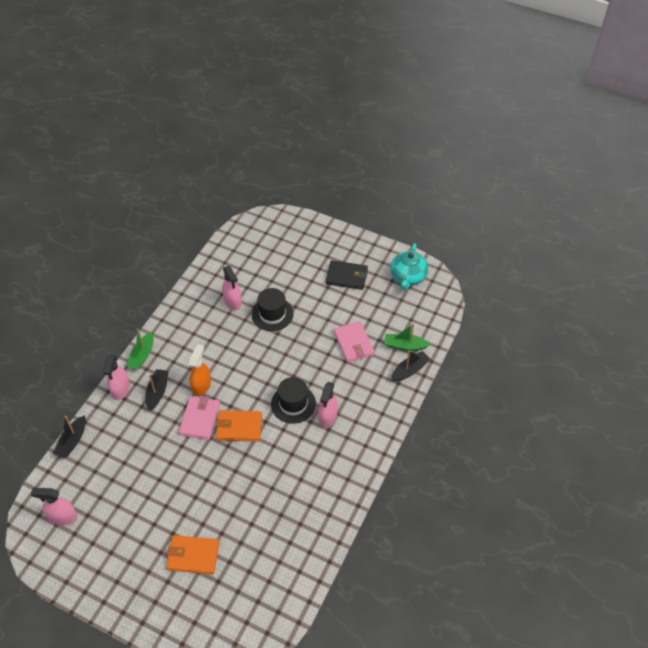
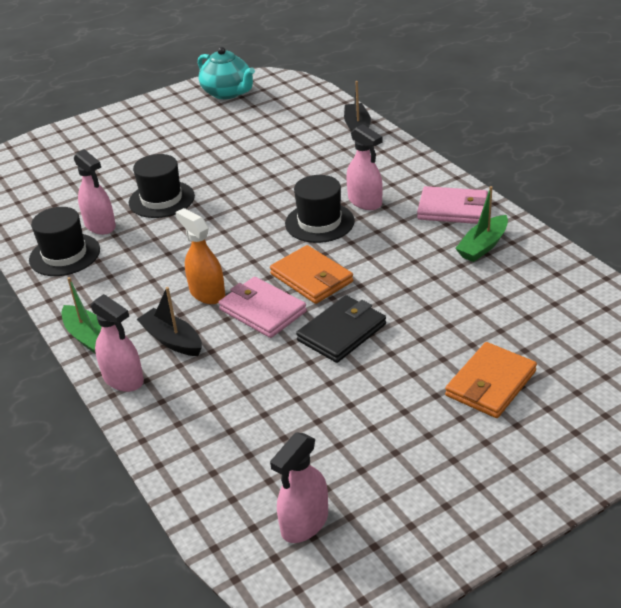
camera: 55 degrees left, 15 degrees down
black boat [53,415,86,458] -> none
orange wallet [216,410,262,442] -> orange wallet turned 75 degrees counterclockwise [270,245,353,304]
pink spray bottle [222,266,242,310] -> pink spray bottle turned 45 degrees clockwise [74,149,116,235]
black wallet [326,260,368,290] -> black wallet moved to [296,295,386,363]
pink wallet [334,321,375,363] -> pink wallet moved to [417,186,488,224]
green boat [384,323,431,351] -> green boat moved to [455,186,508,262]
none -> black hat [29,207,100,276]

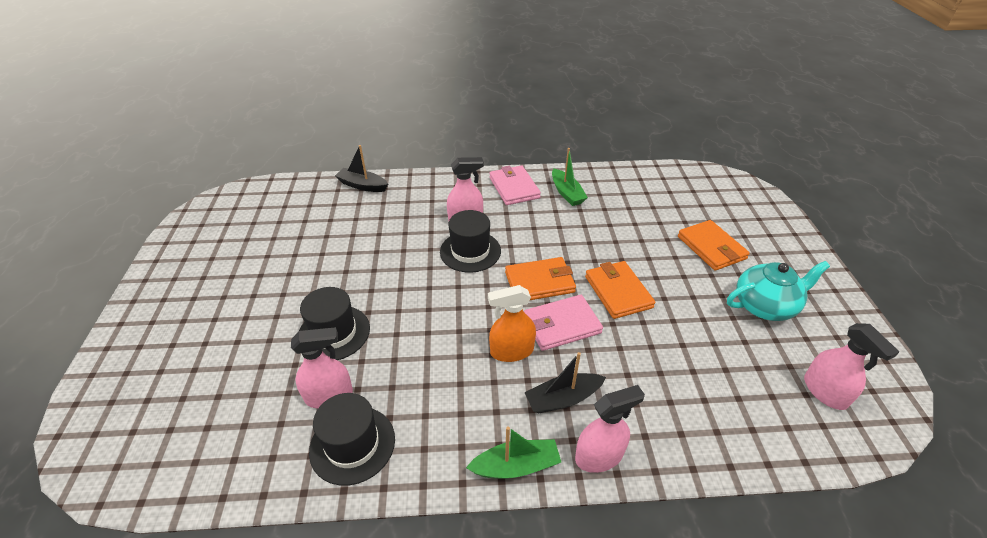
camera: 65 degrees left, 5 degrees up
turquoise teapot [198,47,255,99] -> turquoise teapot moved to [727,261,830,321]
black wallet [296,295,386,363] -> orange wallet [585,261,655,319]
pink wallet [417,186,488,224] -> pink wallet turned 60 degrees counterclockwise [490,165,541,205]

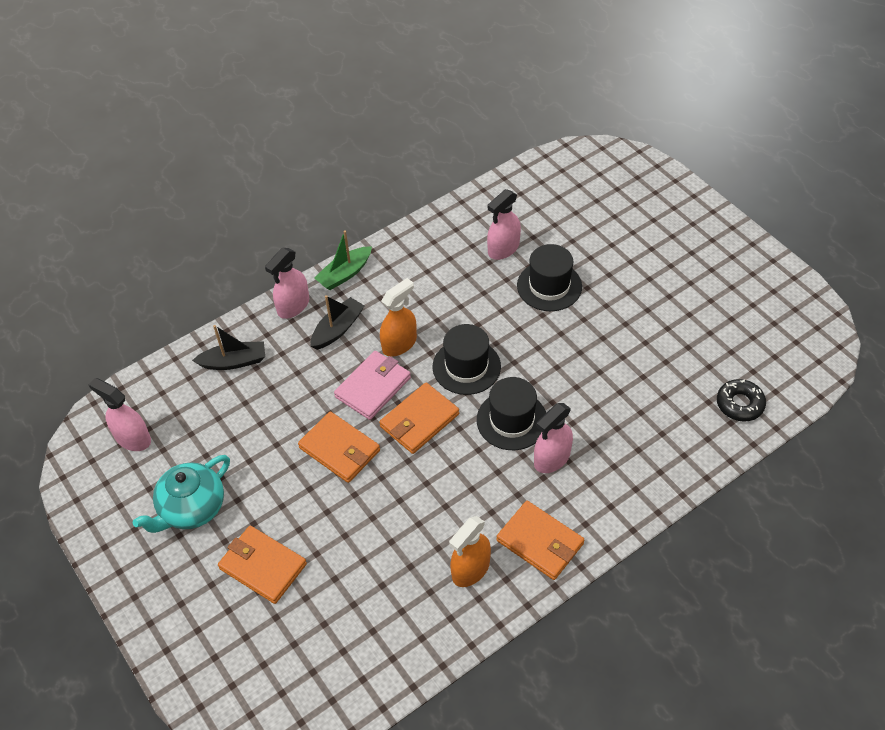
camera: 150 degrees right, 10 degrees up
black hat [309,393,395,486] -> black hat moved to [433,324,501,395]
black boat [335,145,388,192] -> black boat moved to [192,325,265,370]
pink wallet [490,165,541,205] -> orange wallet [496,501,584,580]
green boat [552,148,588,206] -> orange spray bottle [449,516,491,587]
none -> black donut [717,379,766,422]

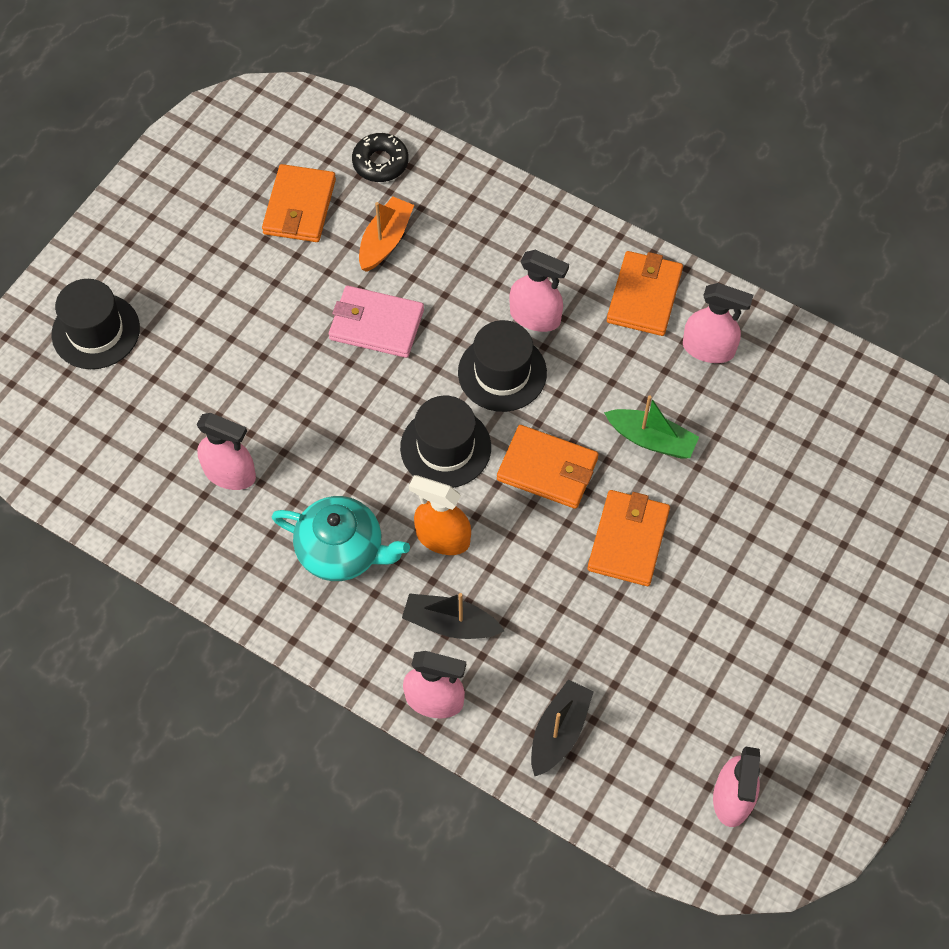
camera: 115 degrees left, 10 degrees up
turquoise teapot [133,455,230,533] -> turquoise teapot moved to [272,496,410,581]
black boat [192,325,265,370] -> black boat turned 60 degrees clockwise [531,679,594,776]
orange wallet [218,526,307,604] -> orange wallet moved to [262,164,336,242]
green boat [314,230,372,290] -> green boat moved to [604,395,699,458]
pink wallet [334,351,411,420] -> pink wallet moved to [329,286,424,358]
orange spray bottle [449,516,491,587] -> pink spray bottle [683,283,754,363]
black hat [517,244,582,311] -> black hat moved to [52,279,140,369]
none -> orange boat [359,196,414,272]

